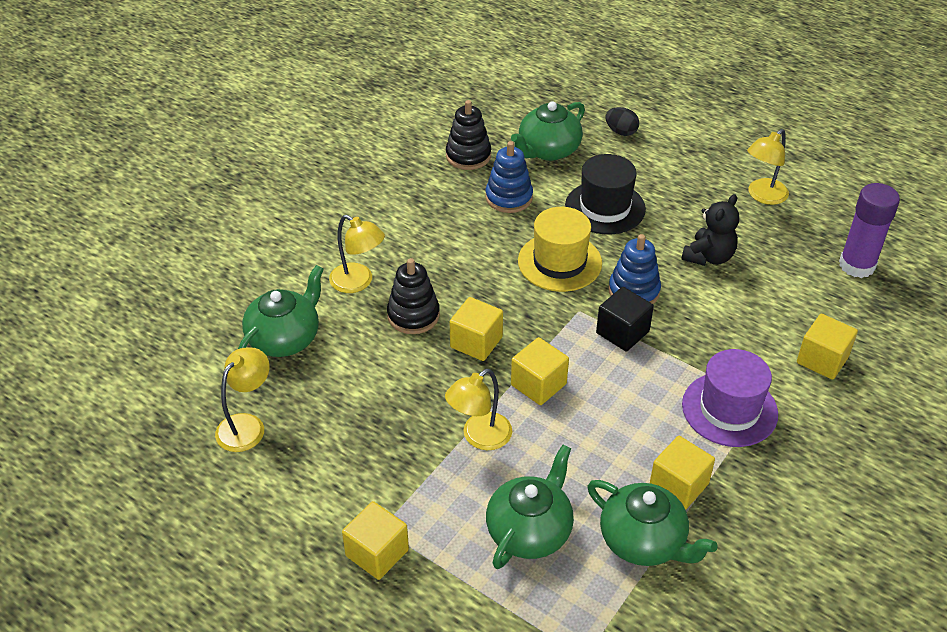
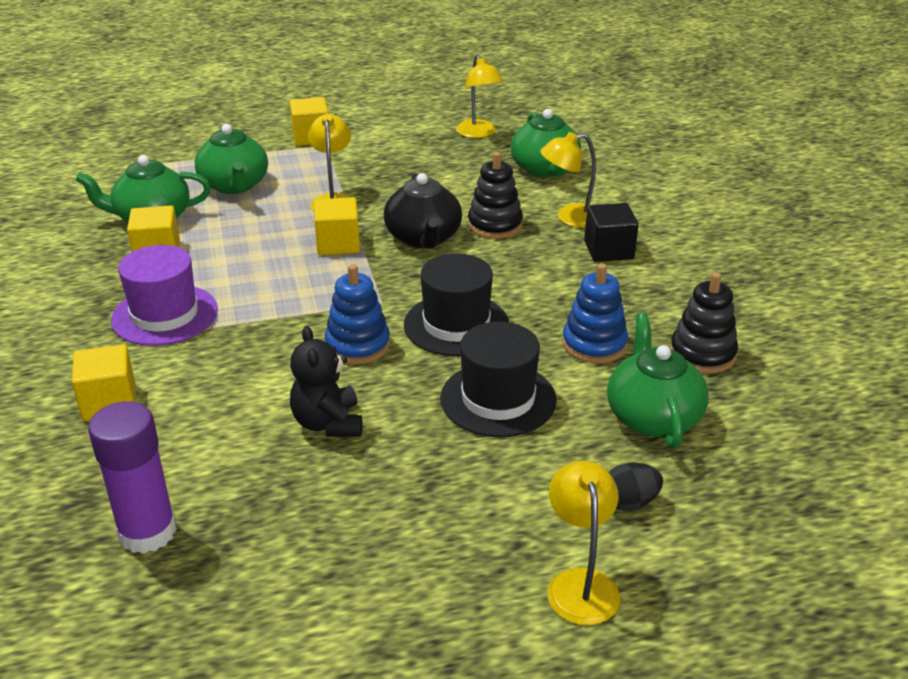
camera: 130 degrees right, 10 degrees down
yellow cube [450,297,503,361] -> black teapot [384,173,462,249]
yellow hat [518,207,602,292] -> black hat [404,254,509,356]
black cube [596,287,654,351] -> black cube moved to [584,203,639,262]
yellow lamp [747,129,789,205] -> yellow lamp moved to [547,461,620,625]

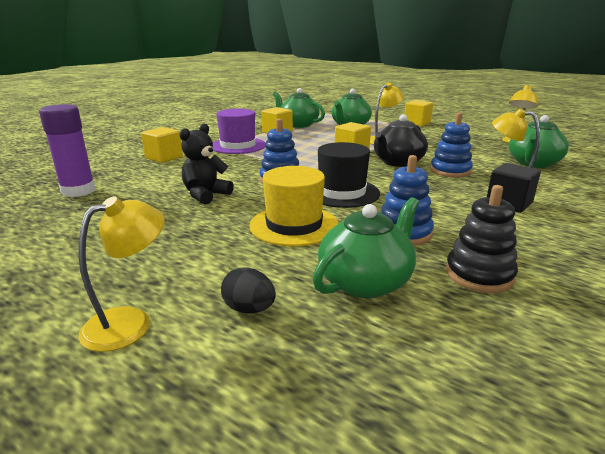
camera: 50 degrees right, 10 degrees down
black hat [440,322,557,437] -> yellow hat [249,166,339,246]
black stacking toy [468,152,523,239] -> blue stacking toy [430,112,473,178]

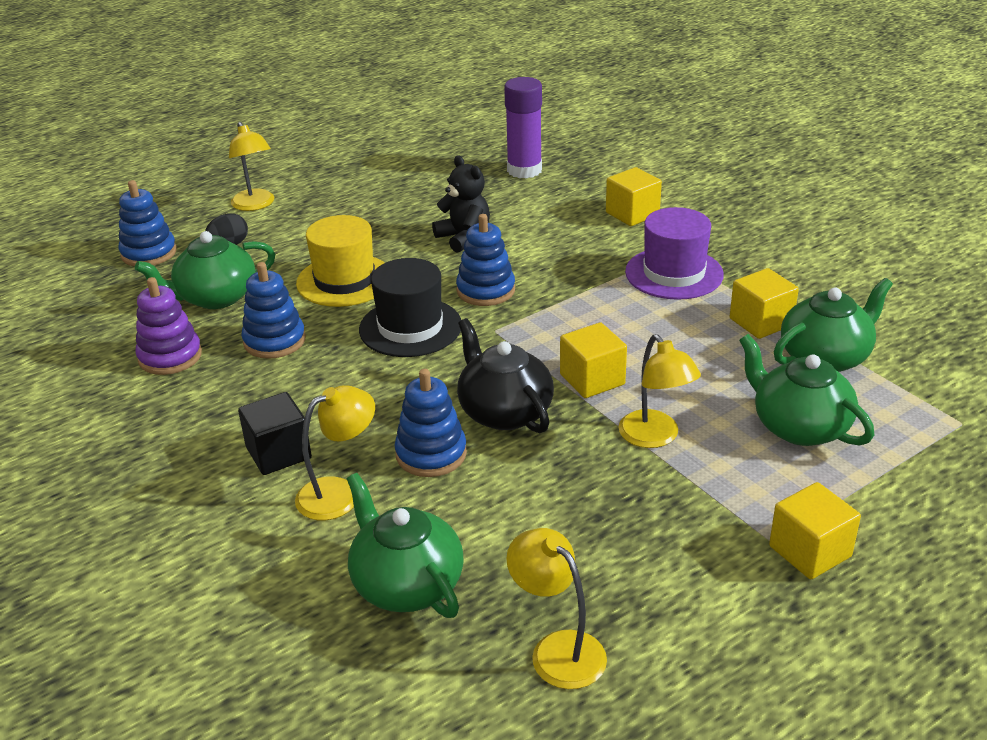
camera: 110 degrees right, 10 degrees up
green teapot [312,197,419,298] -> green teapot turned 90 degrees clockwise [135,231,275,309]
black stacking toy [446,185,518,293] -> purple stacking toy [135,277,202,375]
none -> blue stacking toy [118,180,177,266]

